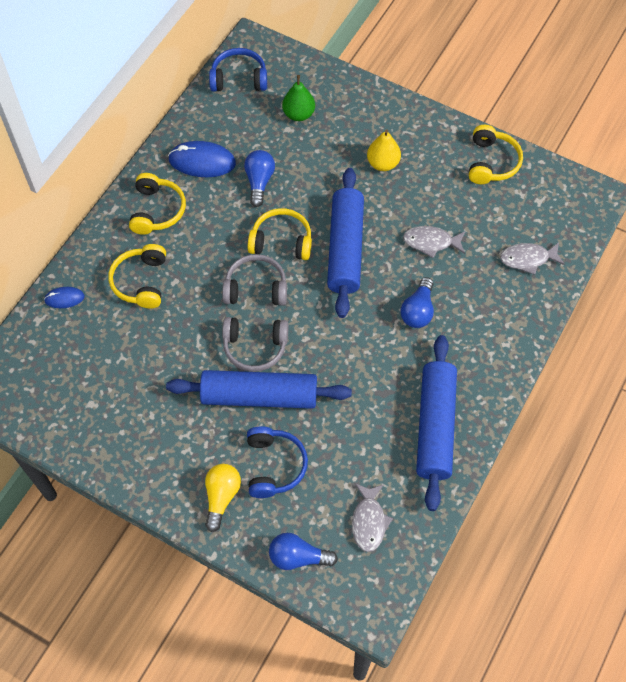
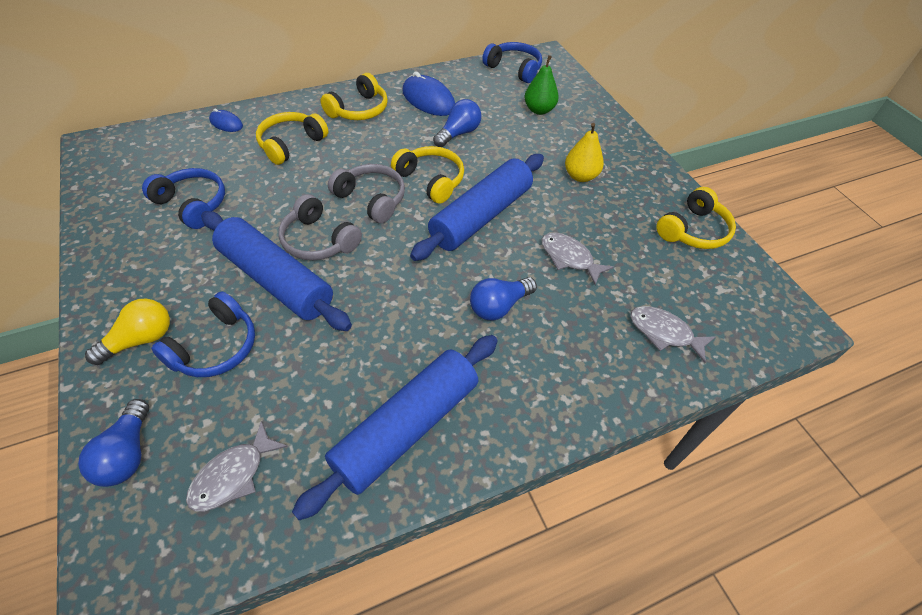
camera: 35 degrees right, 10 degrees down
blue light bulb [269,533,338,570] -> blue light bulb turned 135 degrees counterclockwise [78,399,149,487]
none -> blue headphones [142,168,225,229]

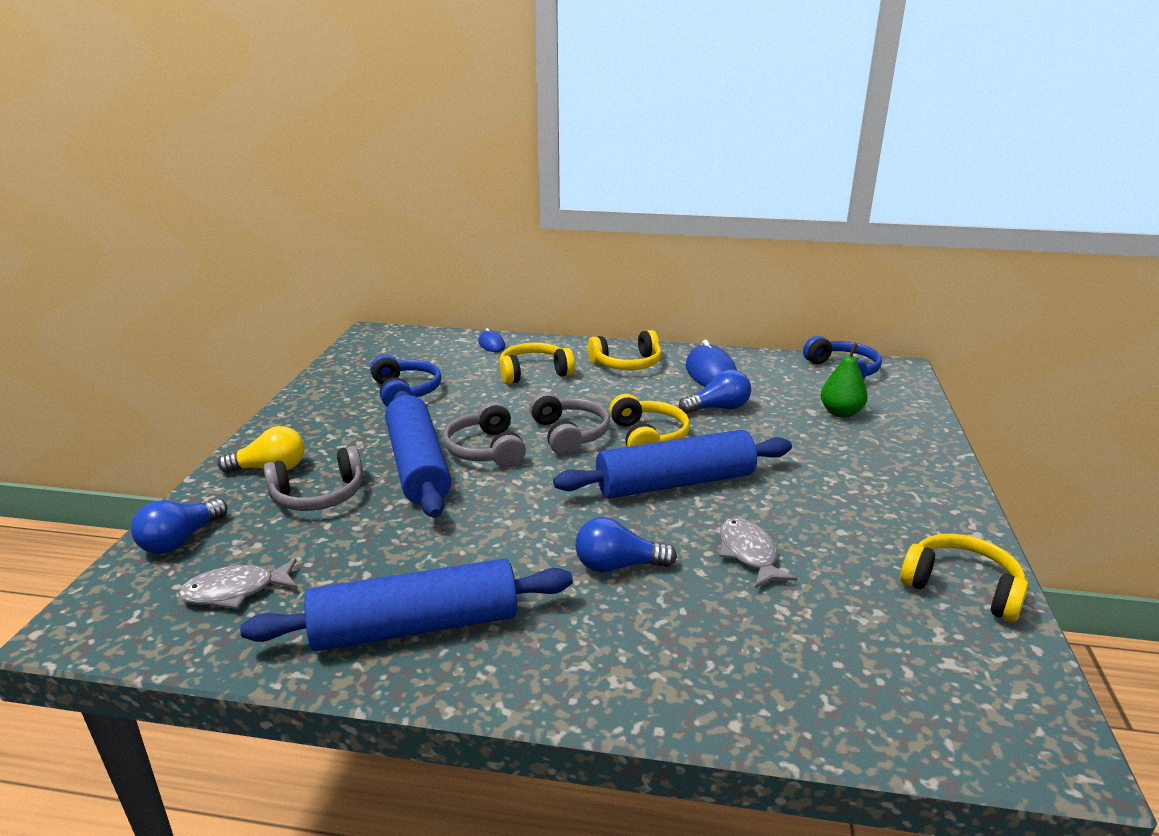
camera: 35 degrees right, 25 degrees down
blue headphones [151,291,255,377] -> grey headphones [263,446,363,511]
yellow pear [565,123,604,182] -> none
grey fish [630,306,715,363] -> none
yellow headphones [656,187,736,249] -> yellow headphones turned 135 degrees counterclockwise [900,534,1028,622]

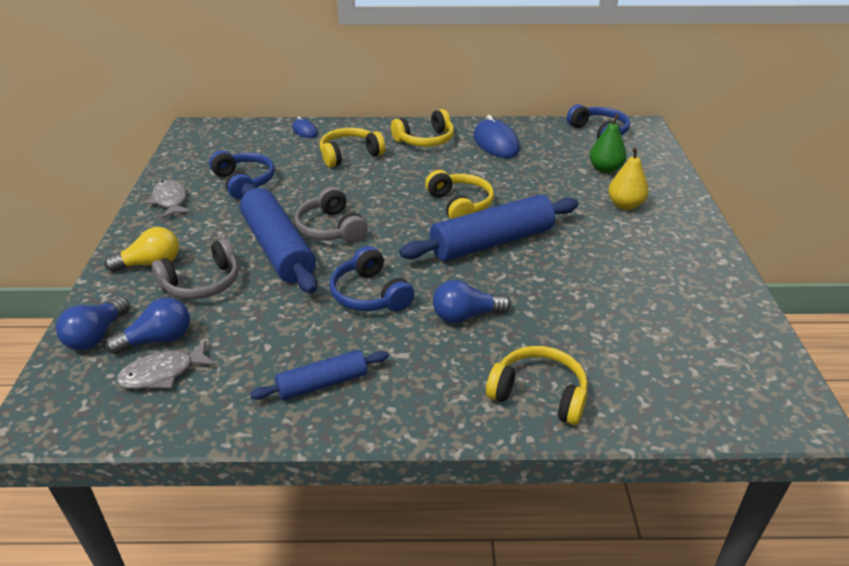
camera: 10 degrees left, 10 degrees up
blue rolling pin [240,559,573,651] -> blue rolling pin [250,350,389,400], size x0.56
grey headphones [530,392,610,456] -> none
blue light bulb [679,370,751,414] -> blue light bulb moved to [105,297,190,354]
grey fish [719,518,798,588] -> grey fish moved to [147,180,192,219]
yellow headphones [900,534,1028,622] -> yellow headphones moved to [486,346,588,425]
none -> blue headphones [330,246,414,311]
none -> yellow pear [608,147,648,210]

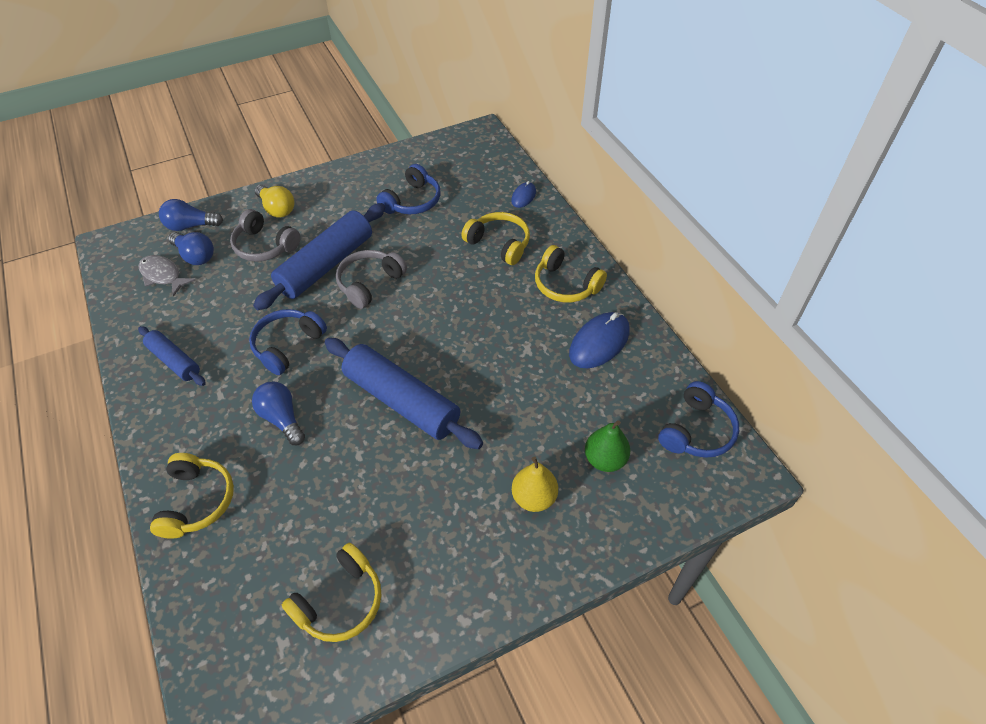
camera: 65 degrees right, 15 degrees up
grey fish [147,180,192,219] -> none
yellow headphones [425,170,494,219] -> yellow headphones moved to [282,543,381,642]

